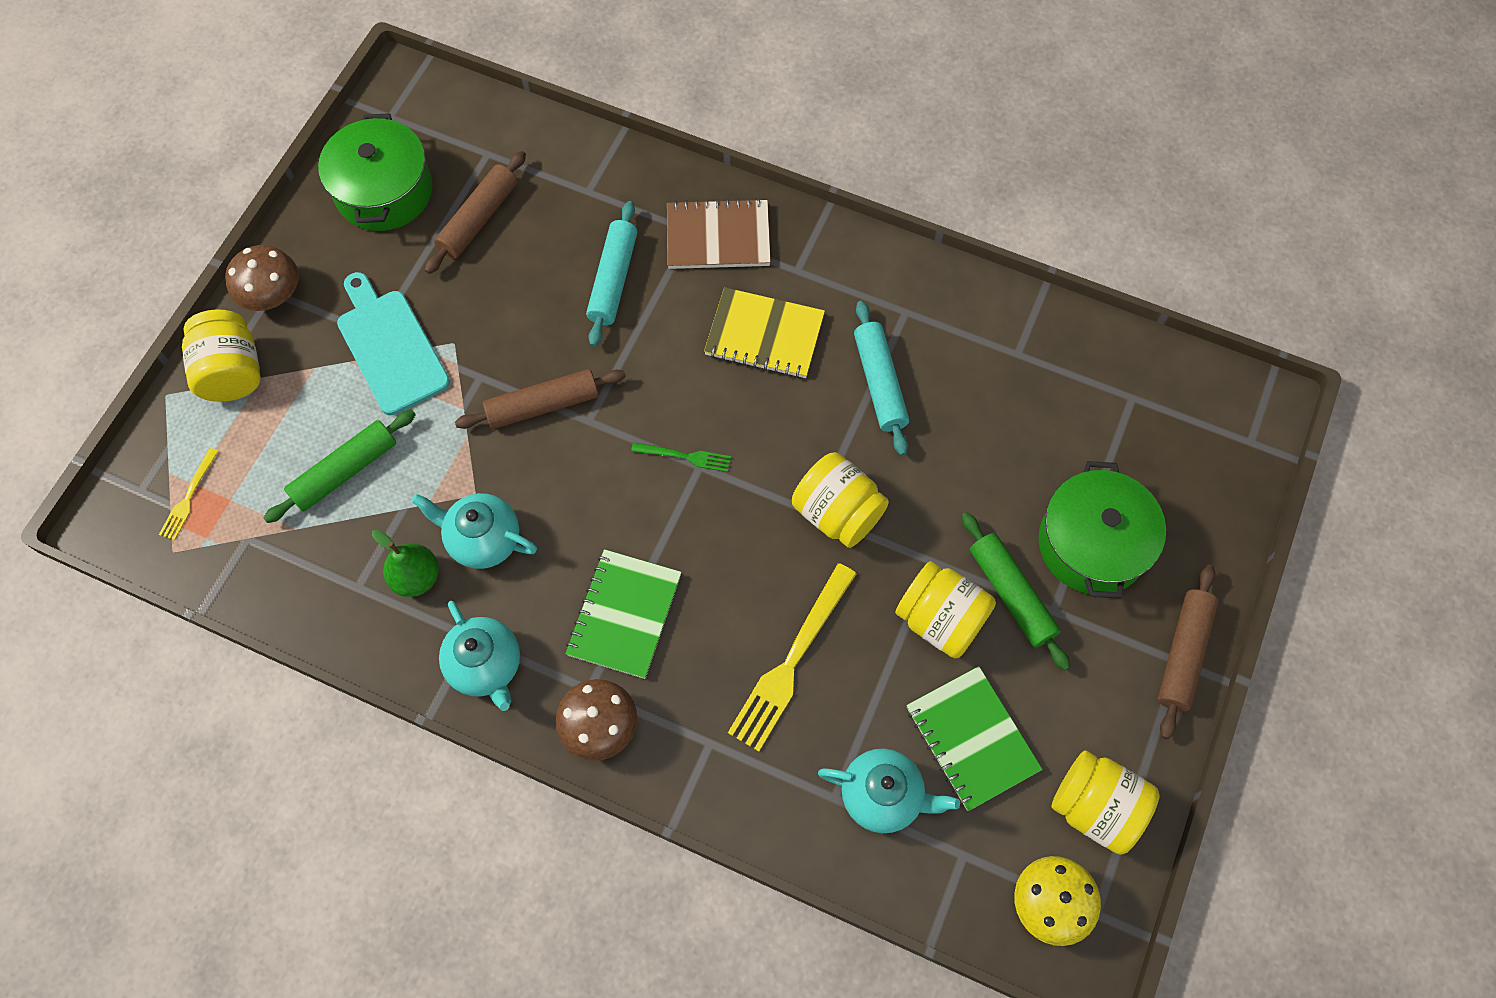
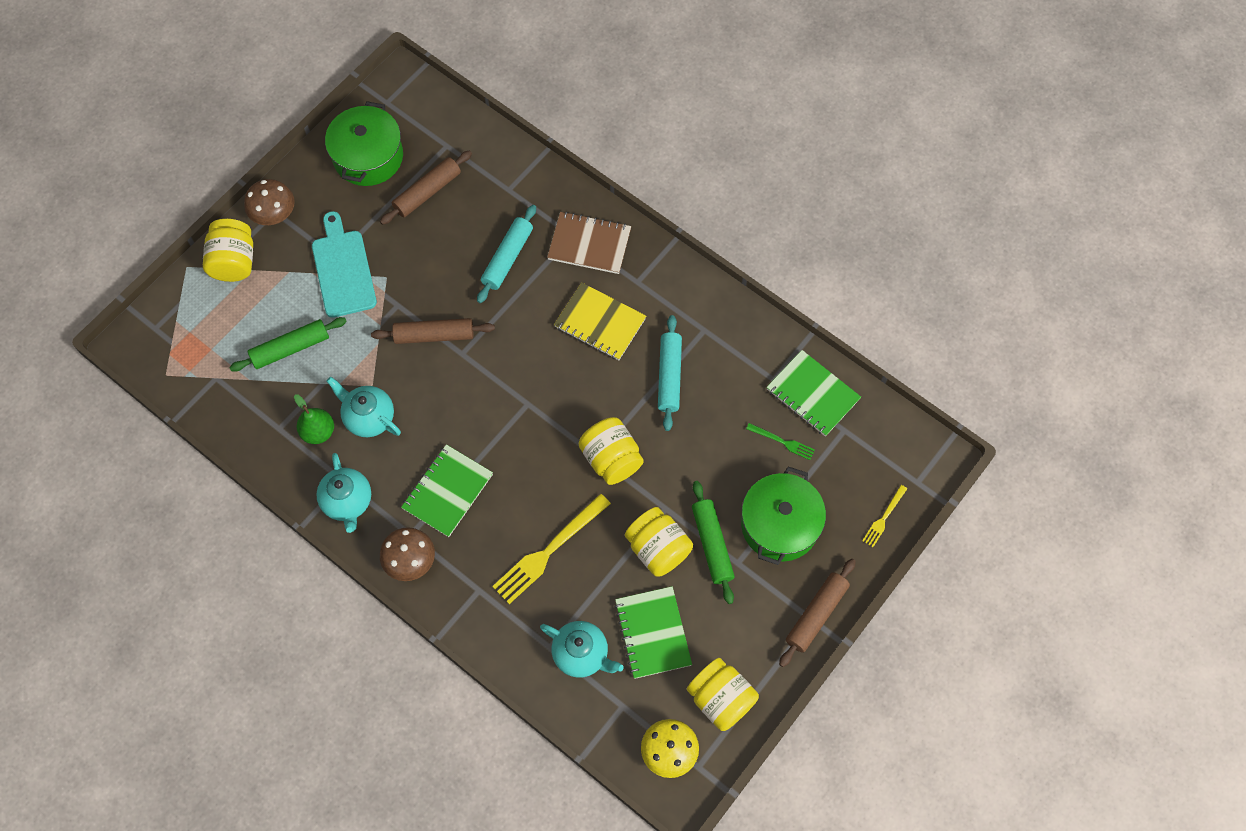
camera: 15 degrees right, 0 degrees up
yellow fork [159,448,219,540] -> yellow fork moved to [862,485,907,547]
green fork [631,442,731,472] -> green fork moved to [746,423,815,460]
none -> green notebook [767,350,861,437]

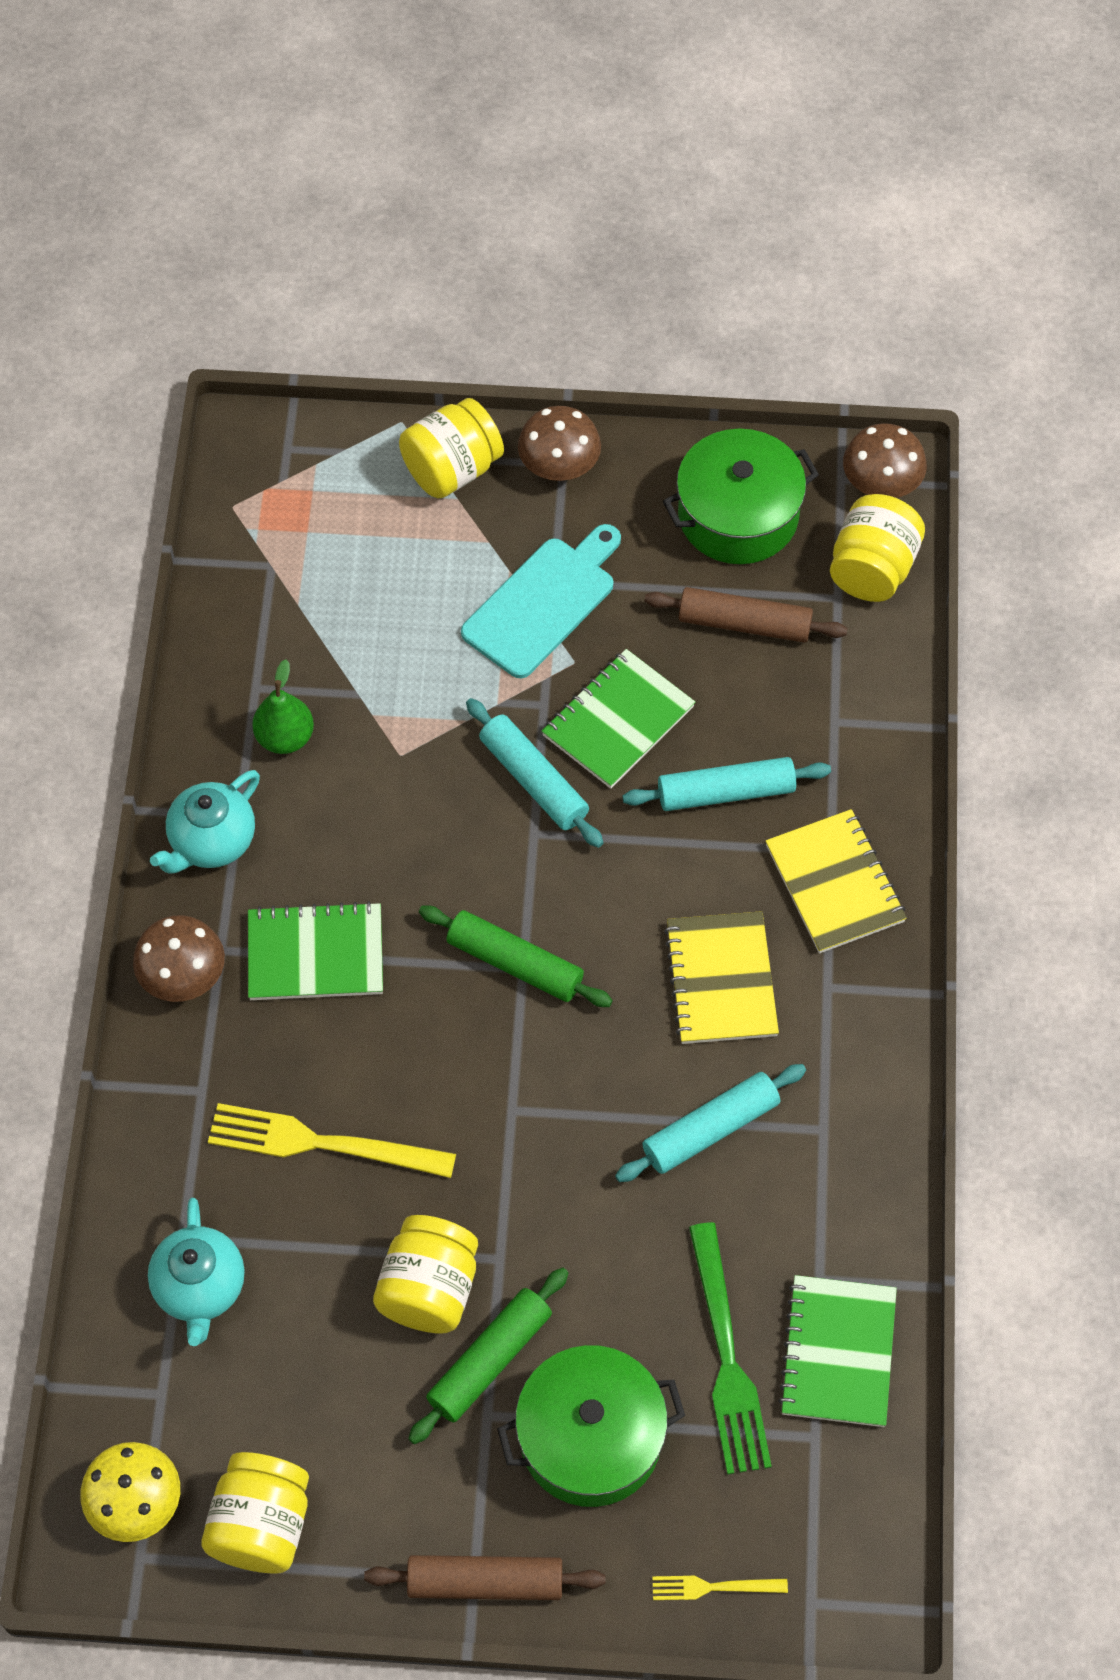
camera: 55 degrees right, 5 degrees down
green rolling pin [229,317,347,371] -> green rolling pin moved to [419,905,613,1007]
turquoise teapot [327,377,401,437] -> none
brown rolling pin [371,318,495,344] -> turquoise rolling pin [466,698,603,848]
brown notebook [547,211,631,274] -> yellow notebook [766,809,907,953]
yellow jar [579,417,644,485] -> yellow jar moved to [830,494,925,602]
green notebook [615,586,692,679] -> green notebook moved to [542,649,695,789]
green fork [746,423,815,460] -> green fork [689,1222,772,1475], size x1.97
none -> brown mushroom [843,423,927,498]

